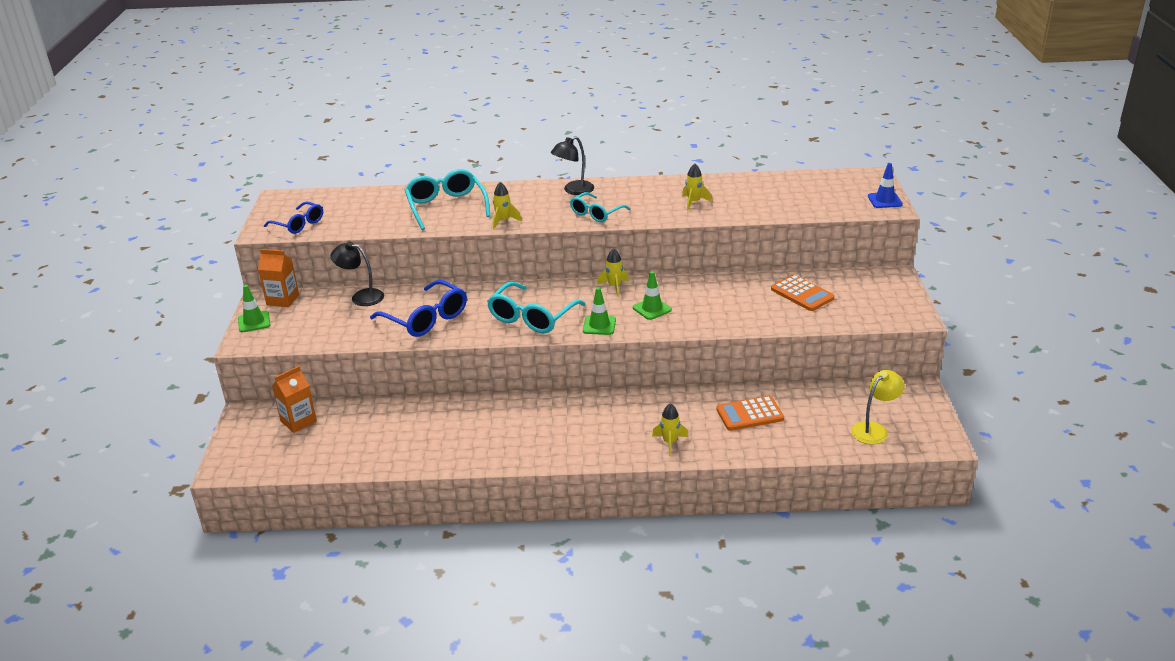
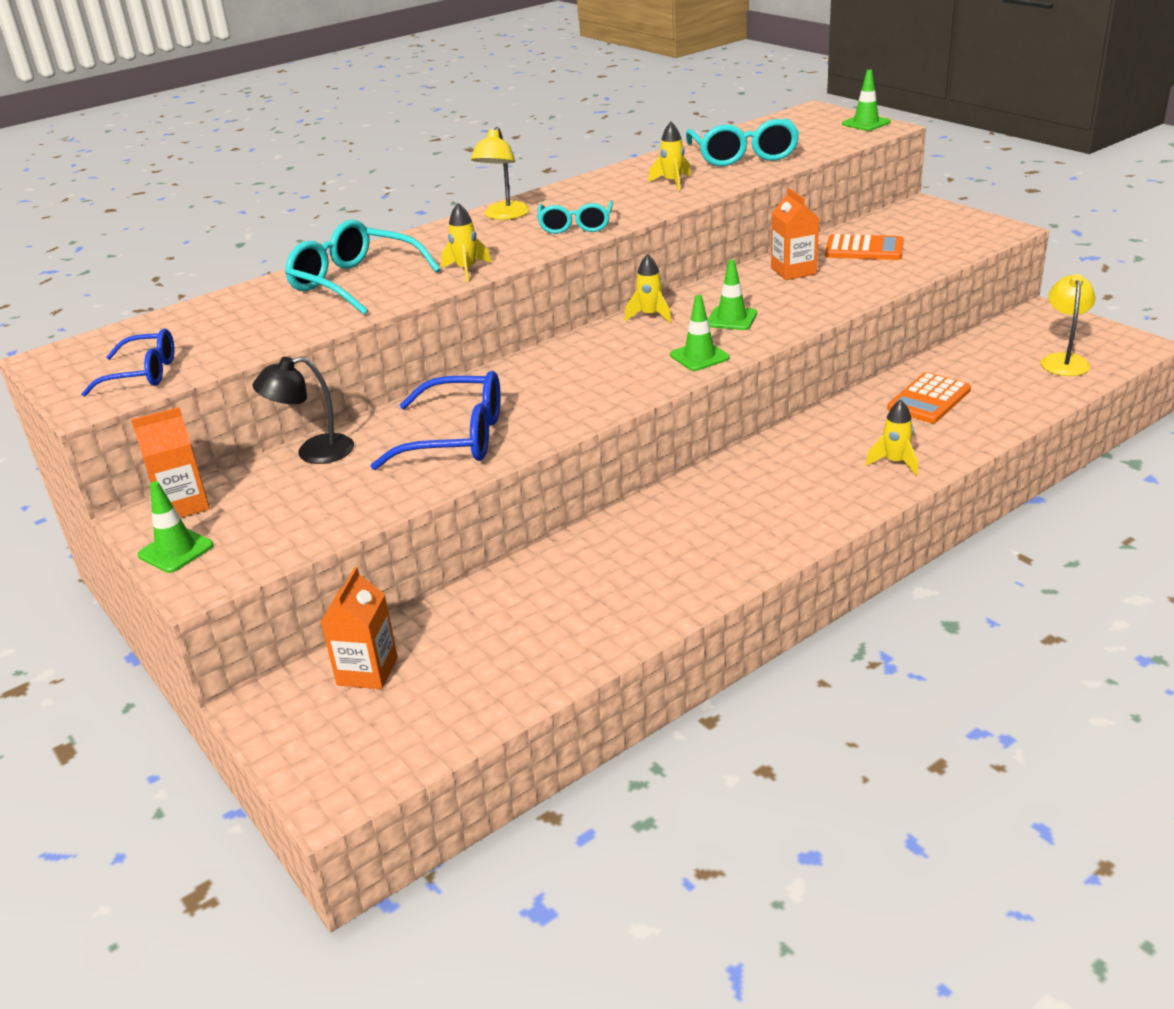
camera: 35 degrees left, 0 degrees up
turquoise glasses [487,282,586,333] -> turquoise glasses moved to [686,119,799,166]
black lamp [551,136,594,195] -> yellow lamp [471,127,530,220]
blue traffic cone [868,163,903,208] -> green traffic cone [842,70,891,131]
none -> orange carton [771,188,819,280]

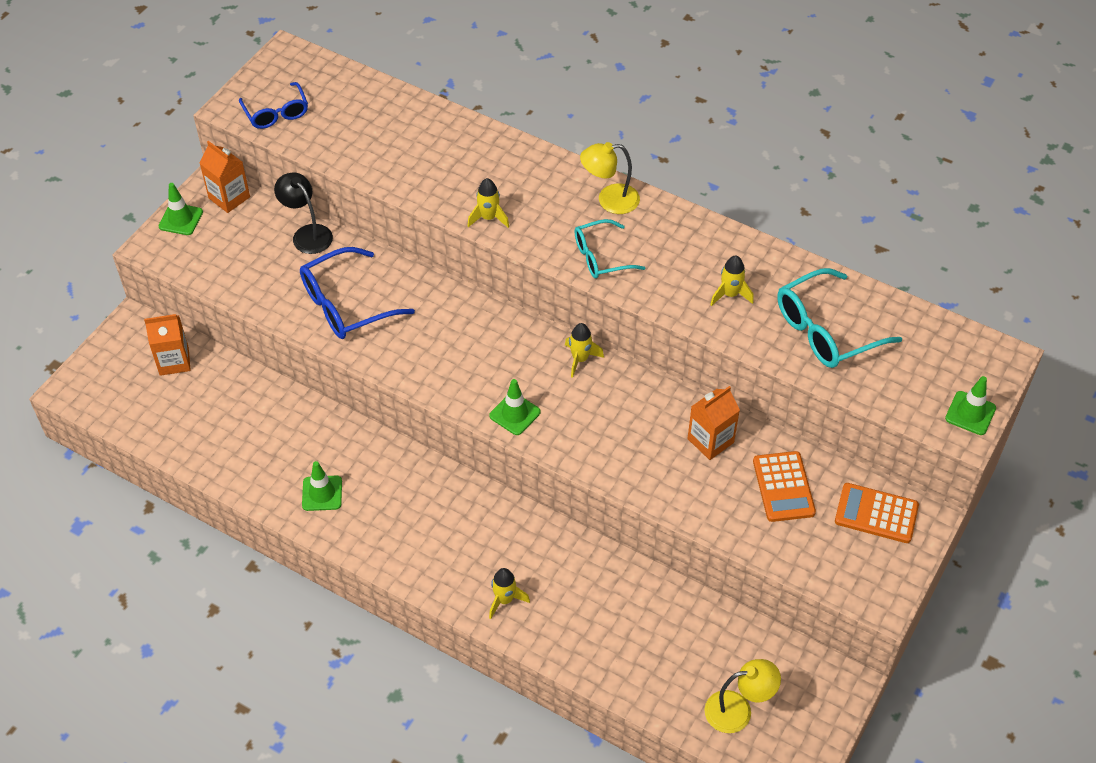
camera: 65 degrees right, 20 degrees up
turquoise glasses [285,220,441,315] -> none
blue glasses [371,371,501,470] -> blue glasses turned 75 degrees clockwise [300,247,415,339]
green traffic cone [708,260,757,330] -> green traffic cone moved to [302,461,342,511]
orange calculator [887,372,971,423] -> orange calculator moved to [835,483,919,543]

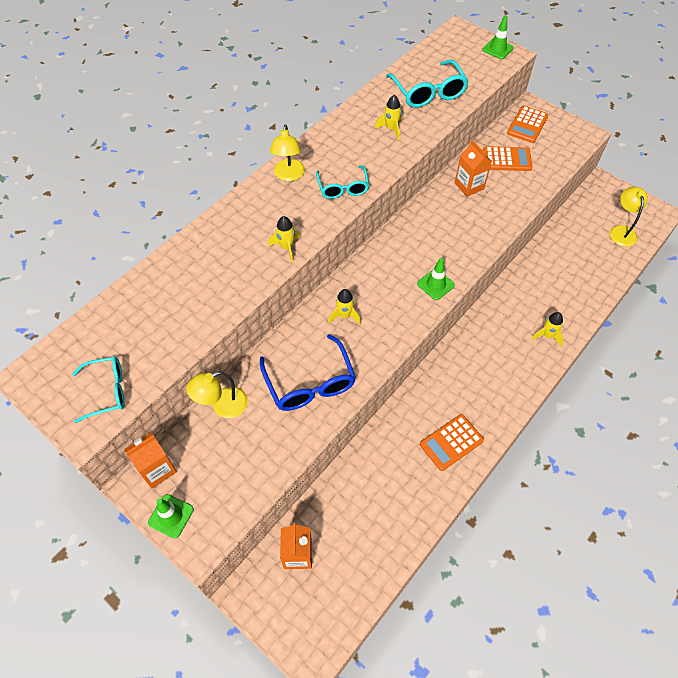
camera: 80 degrees left, 5 degrees up
blue glasses [239,82,308,129] -> turquoise glasses [72,357,125,423]
black lamp [274,172,333,254] -> yellow lamp [186,371,248,418]
green traffic cone [302,461,342,511] -> orange calculator [420,414,484,471]
yellow rocket [565,323,604,378] -> yellow rocket moved to [328,289,361,324]

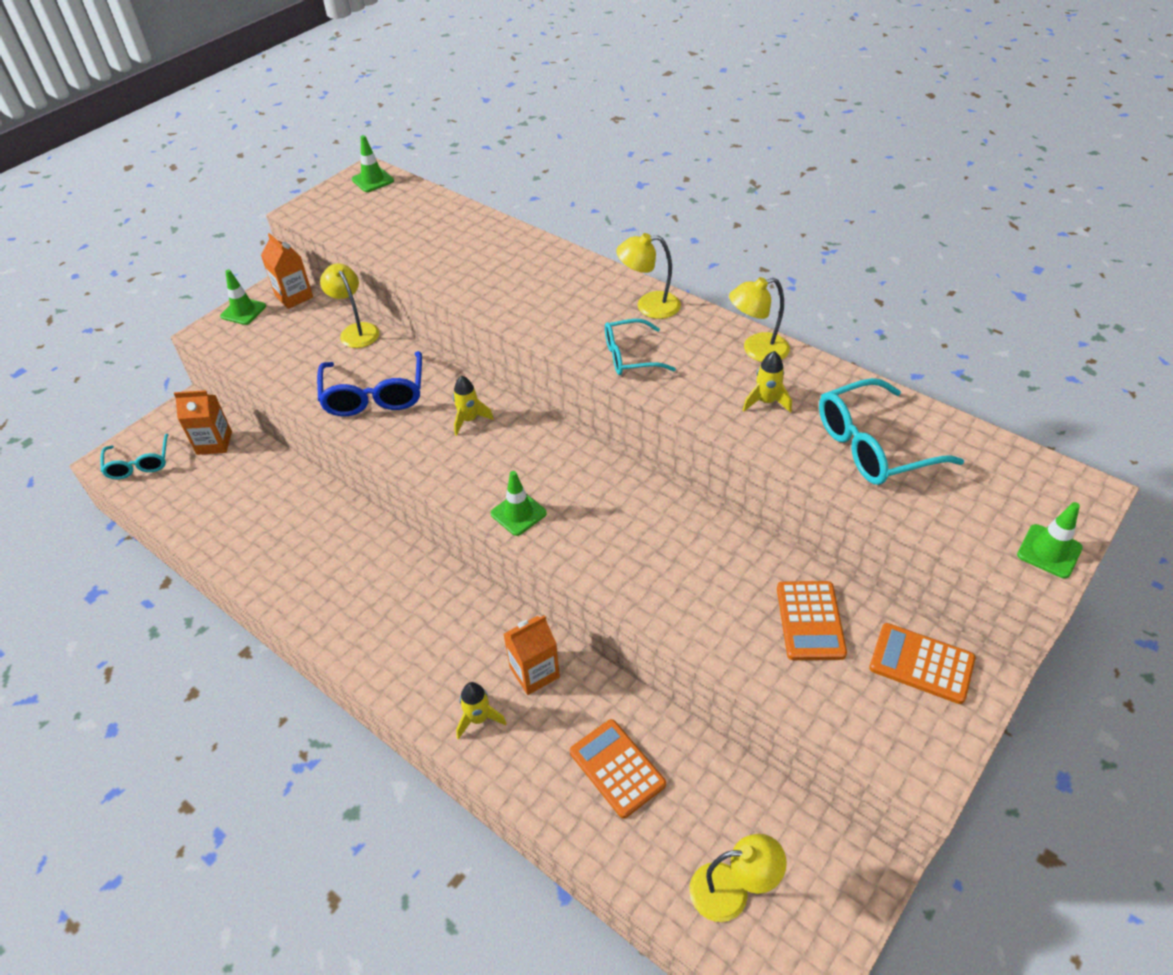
camera: 90 degrees right, 10 degrees down
turquoise glasses [72,357,125,423] -> turquoise glasses moved to [101,434,169,480]
blue glasses [260,334,356,411] -> blue glasses turned 75 degrees counterclockwise [317,351,422,416]
yellow rocket [268,216,300,262] -> none
orange calculator [420,414,484,471] -> orange calculator moved to [570,719,666,818]
orange carton [455,140,492,197] -> orange carton moved to [503,615,560,695]
none -> green traffic cone [352,135,394,192]
none -> yellow lamp [729,277,790,362]

